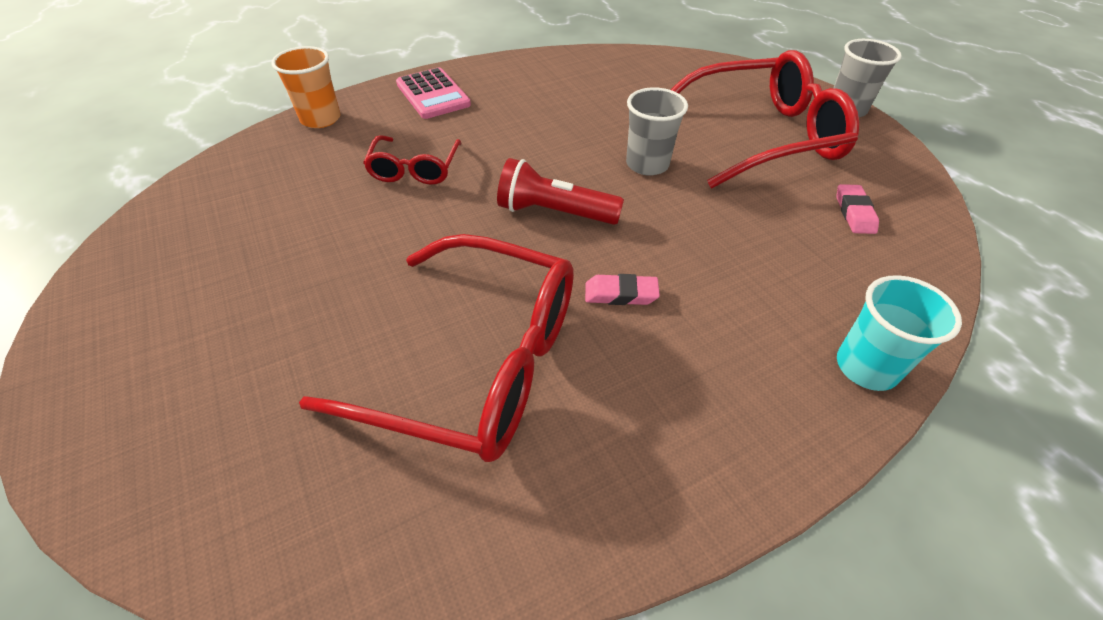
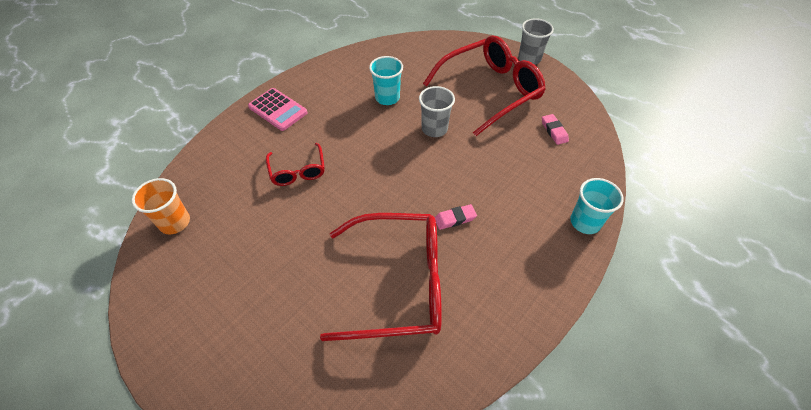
camera: 20 degrees left, 5 degrees up
orange cup [271,46,340,128] -> orange cup moved to [132,178,190,234]
red flashlight [497,158,624,225] -> none
none -> turquoise cup [369,56,403,105]

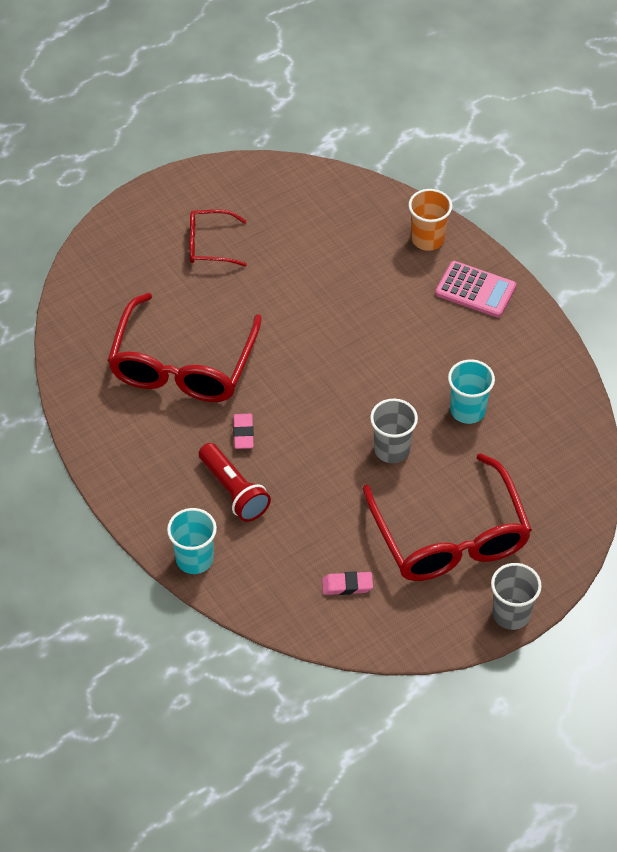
camera: 105 degrees right, 0 degrees up
orange cup [132,178,190,234] -> orange cup moved to [408,189,452,251]
pink calculator [248,88,307,131] -> pink calculator turned 120 degrees counterclockwise [435,261,516,317]
red glasses [266,143,325,186] -> red glasses moved to [189,210,247,267]
none -> red flashlight [199,443,271,522]

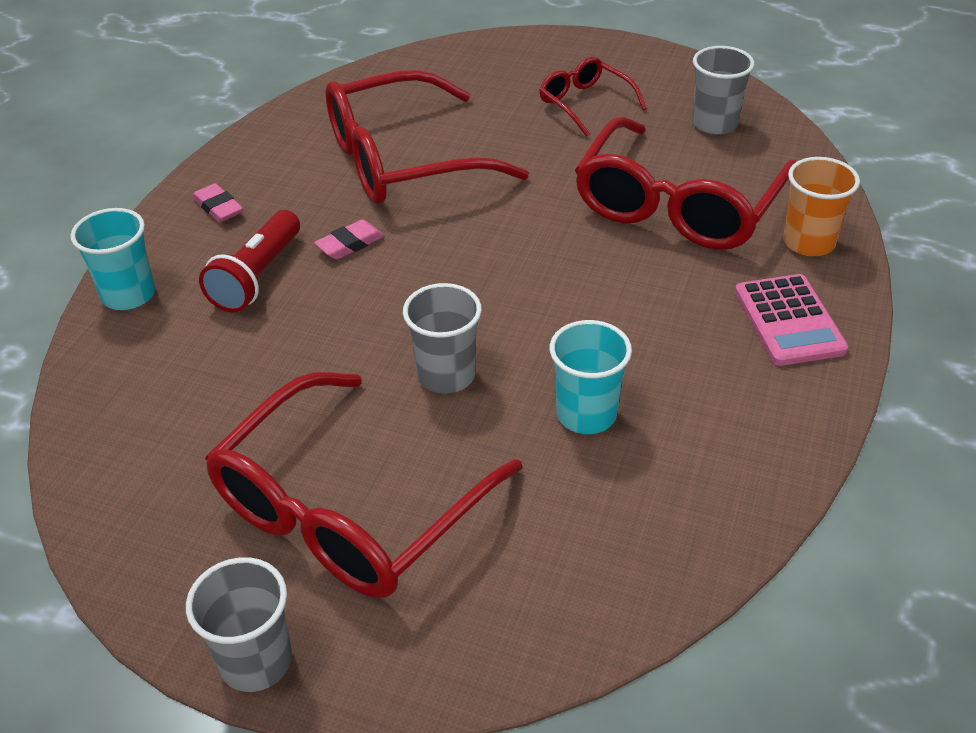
camera: 55 degrees right, 10 degrees down
pink eraser [322,571,373,595] -> pink eraser moved to [192,183,243,222]
none -> red glasses [575,117,796,250]
none -> grey cup [692,46,754,135]

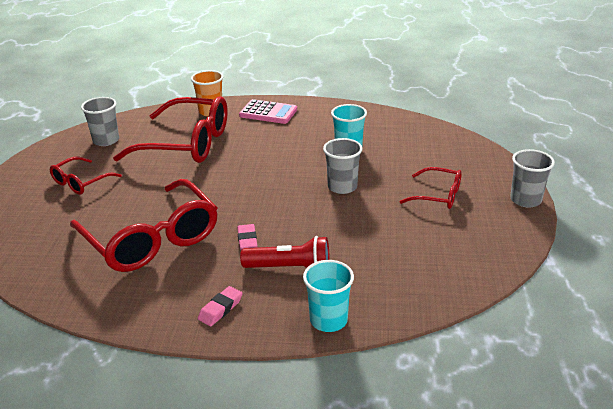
camera: 105 degrees left, 10 degrees down
red glasses [205,372,523,598] -> red glasses [399,167,462,209], size x0.50
pink eraser [314,219,384,260] -> pink eraser turned 45 degrees clockwise [237,224,258,250]
pink calculator [735,274,848,366] -> pink calculator turned 45 degrees clockwise [239,99,297,124]

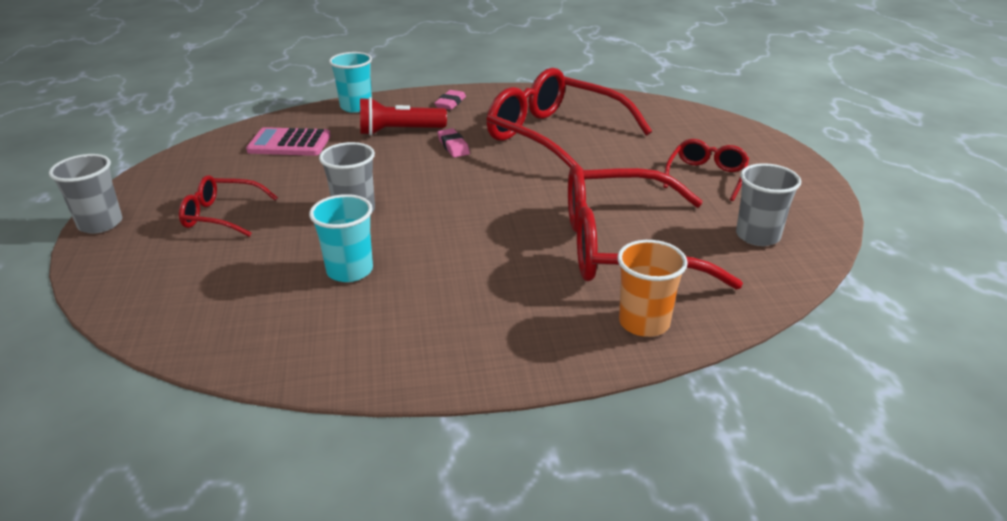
camera: 165 degrees right, 0 degrees up
pink calculator [239,99,297,124] -> pink calculator moved to [246,127,331,156]

